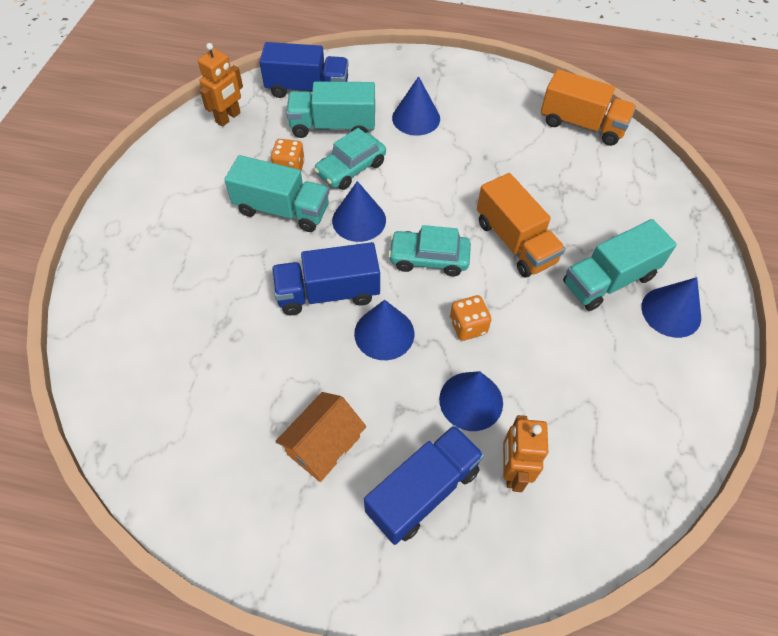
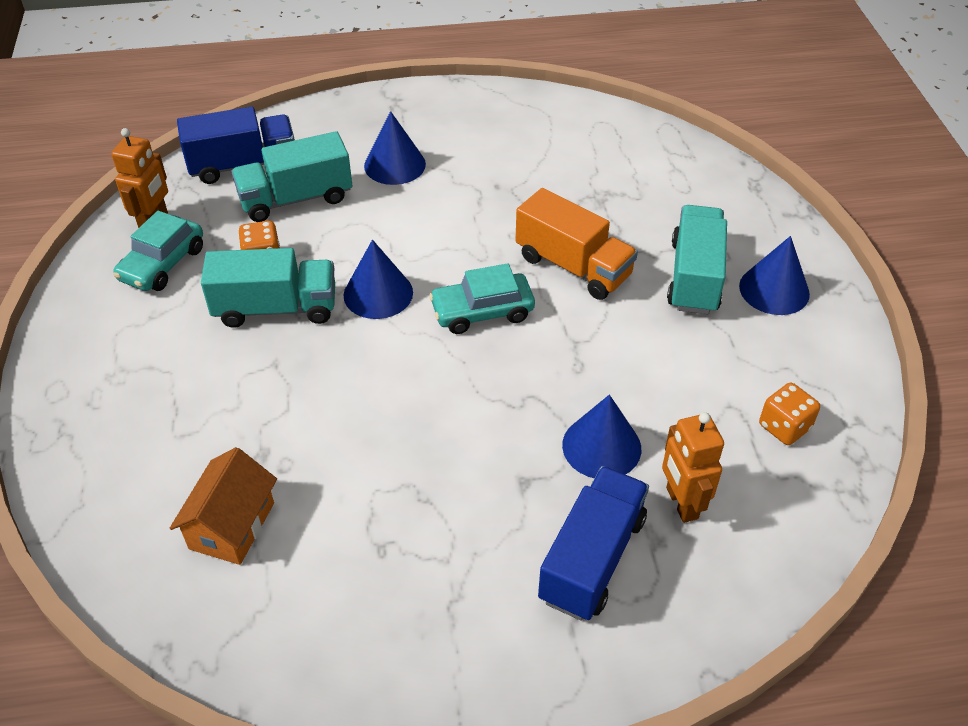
camera: 20 degrees left, 10 degrees down
blue truck [272,242,380,315] -> none
orange house [275,392,366,482] -> orange house moved to [170,447,277,565]
turquoise car [314,128,386,190] -> turquoise car moved to [113,211,203,291]
blue cone [354,300,414,360] -> none
orange dice [450,295,492,341] -> orange dice moved to [759,383,820,445]
orange truck [541,69,636,146] -> none
turquoise truck [563,219,677,311] -> turquoise truck turned 150 degrees clockwise [667,205,727,314]

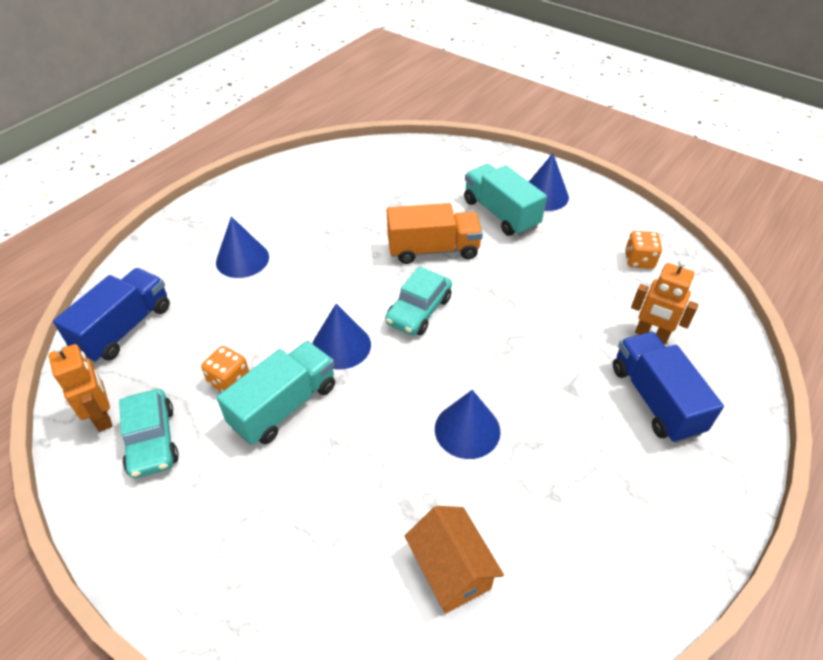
camera: 45 degrees left, 0 degrees up
turquoise truck [231,131,352,222] -> none
blue cone [562,395,641,478] -> blue cone moved to [435,390,501,459]

